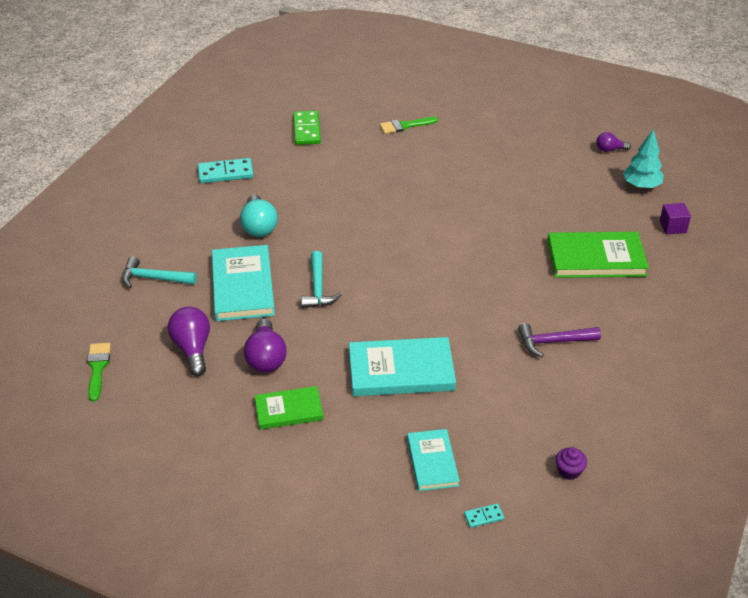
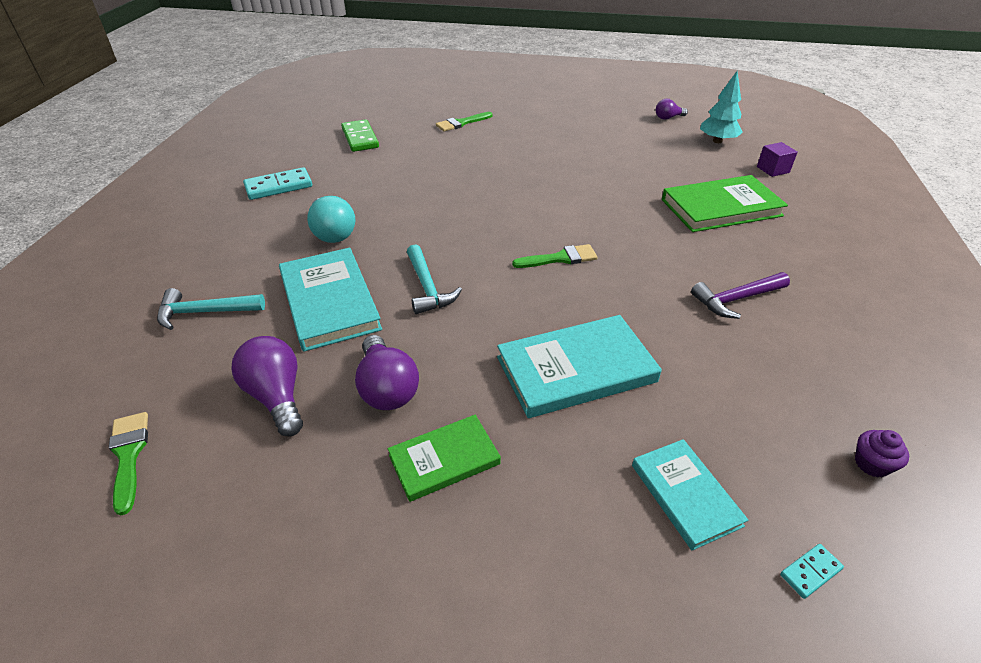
camera: 15 degrees left, 0 degrees up
none -> green brush [512,244,598,268]

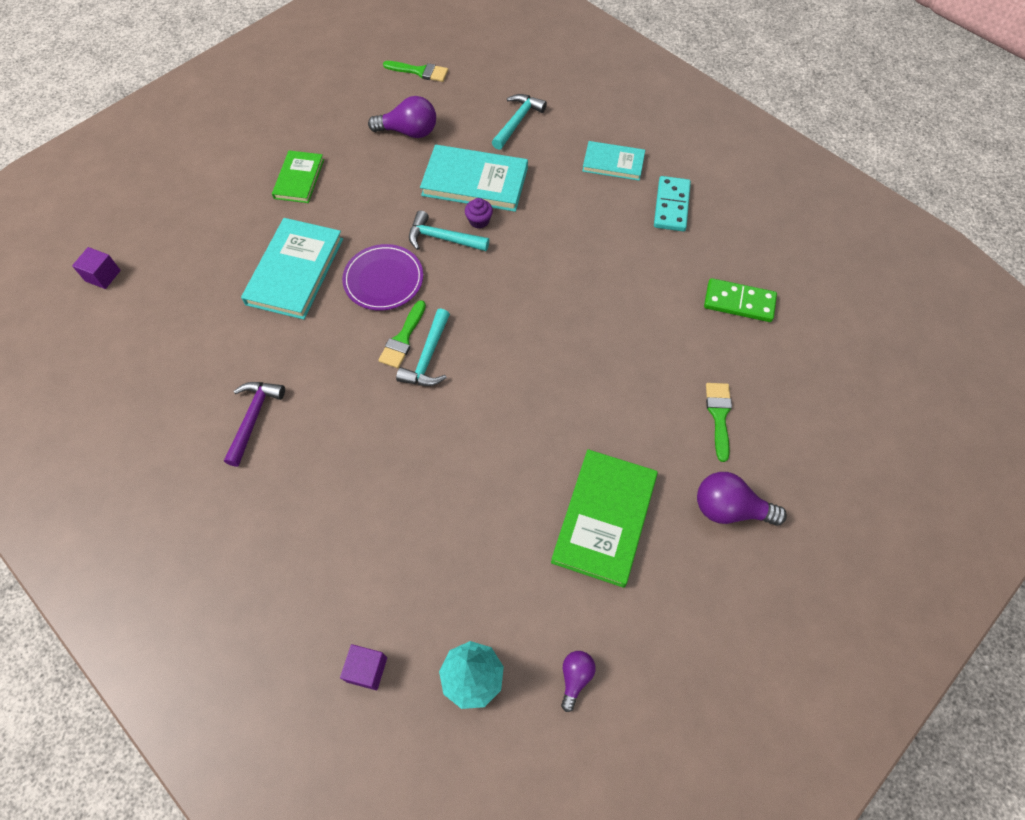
camera: 125 degrees right, 20 degrees up
turquoise light bulb [307,196,355,243] -> none
purple light bulb [355,335,419,410] -> purple light bulb moved to [697,472,787,526]
turquoise book [632,439,748,551] -> turquoise book moved to [582,141,645,181]
green book [662,175,788,232] -> green book moved to [551,449,658,588]
turquoise domino [780,544,844,599] -> purple cube [72,247,121,289]
purple cupcake [855,430,909,477] -> purple cupcake moved to [465,198,493,229]
none -> purple plate [342,244,423,311]
none -> turquoise hammer [396,308,450,386]

